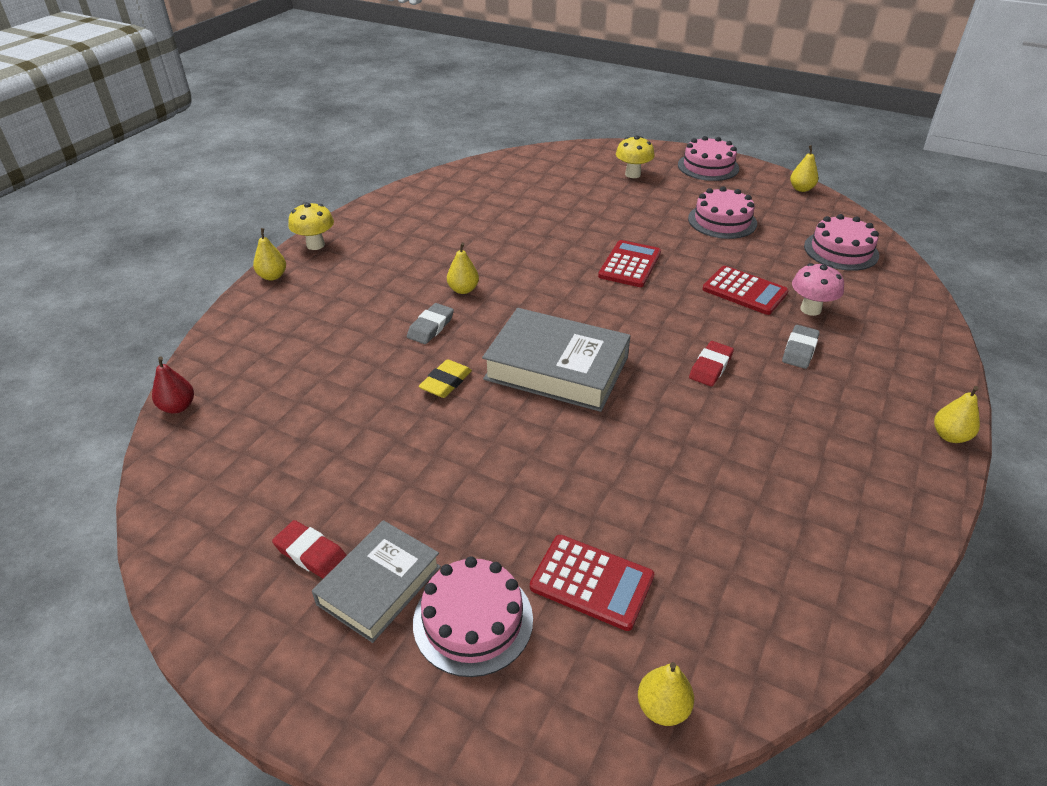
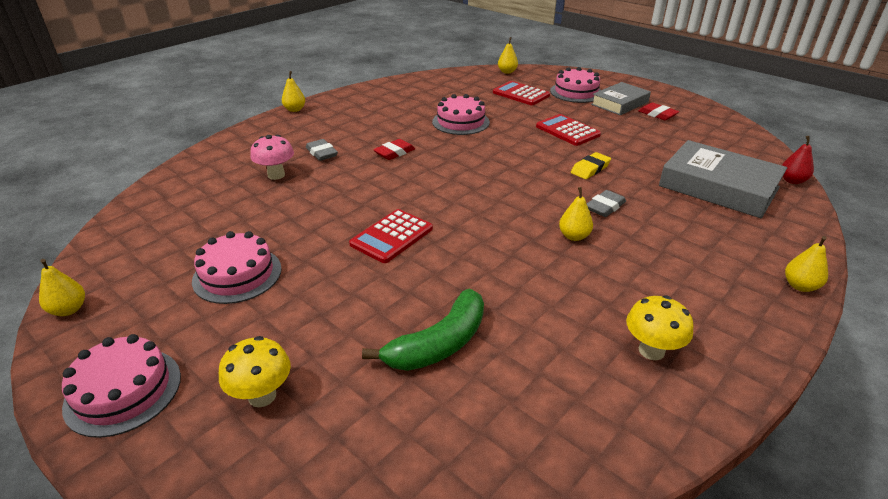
camera: 165 degrees left, 5 degrees down
yellow mushroom [288,202,334,250] -> yellow mushroom moved to [626,295,694,360]
grey book [482,308,631,412] -> grey book moved to [659,140,787,218]
red calculator [703,266,789,315] -> red calculator moved to [536,114,601,146]
grey eraser [782,325,820,369] -> grey eraser turned 75 degrees counterclockwise [306,139,338,161]
pink cake [804,214,879,271] -> pink cake moved to [432,94,490,135]
none -> green banana [362,288,484,371]

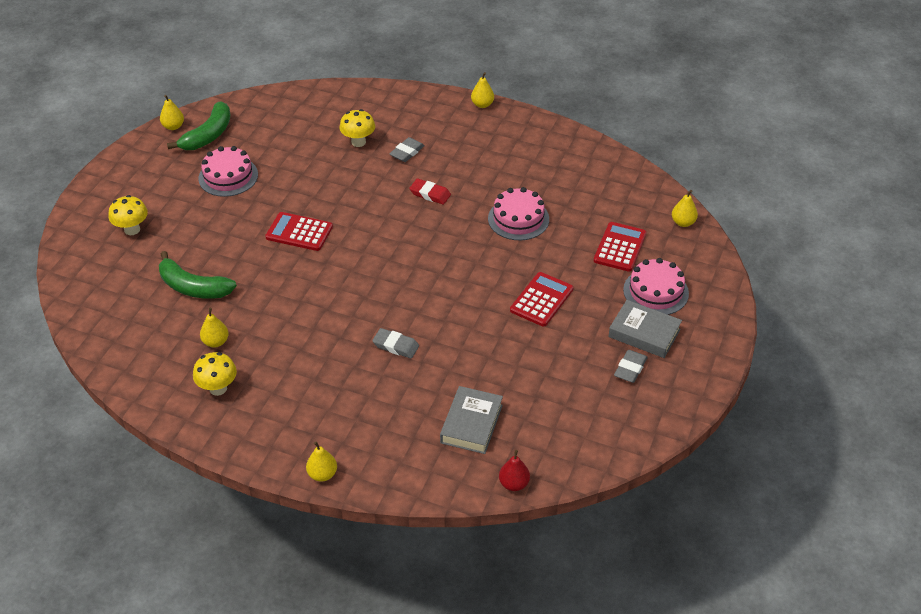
camera: 70 degrees right, 10 degrees up
pink cake [62,334,181,438] -> none
pink mushroom [250,135,294,180] -> yellow mushroom [339,109,375,147]
yellow pear [559,187,593,241] -> yellow pear moved to [200,308,229,348]
yellow eraser [571,152,611,179] -> none
red eraser [638,103,679,120] -> grey eraser [614,350,648,383]
grey book [659,140,787,218] -> grey book [440,386,503,454], size x0.64
none -> green banana [167,102,231,150]

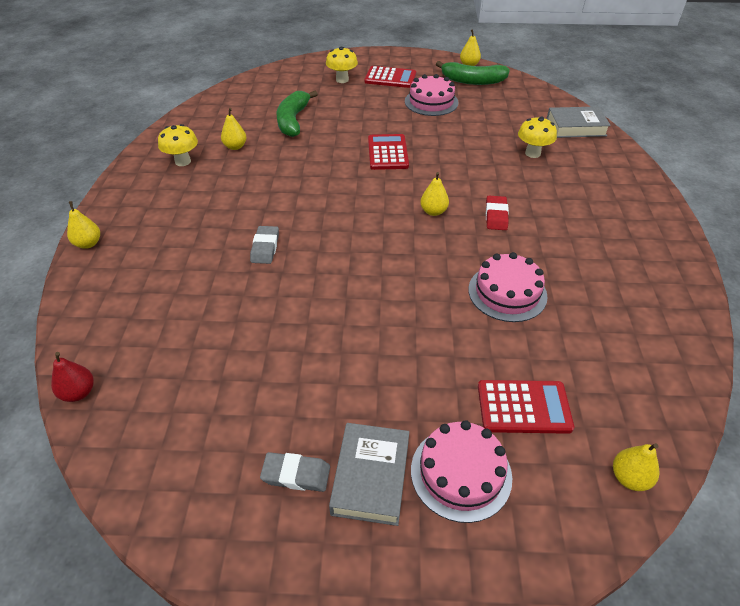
camera: 70 degrees right, 0 degrees up
grey eraser [389,137,425,162] -> none
grey book [440,386,503,454] -> grey book moved to [547,106,611,138]
yellow pear [471,72,494,108] -> yellow pear moved to [420,172,449,216]
red calculator [510,272,573,327] -> red calculator moved to [364,66,416,88]

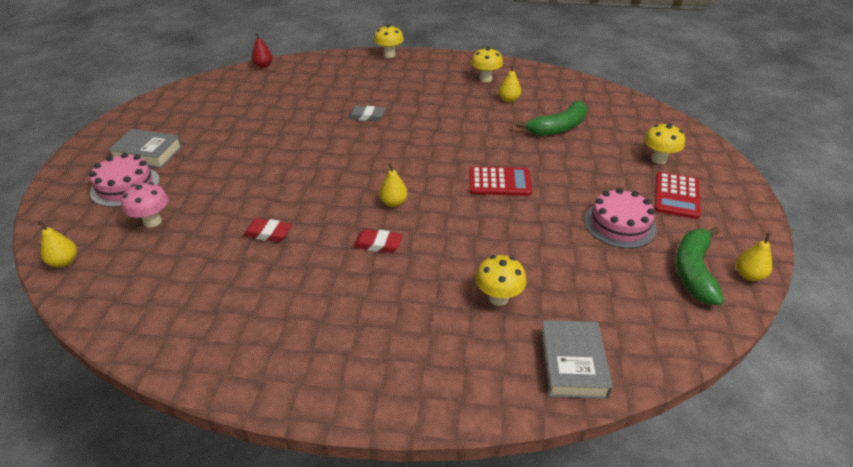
camera: 95 degrees right, 5 degrees down
yellow pear [67,201,100,249] -> yellow mushroom [374,25,404,58]
grey eraser [260,452,330,492] -> none
green banana [276,91,318,137] -> green banana turned 135 degrees clockwise [516,100,587,136]
pink cake [468,252,548,322] -> red eraser [243,218,292,242]
red calculator [478,380,574,434] -> pink mushroom [121,182,168,228]

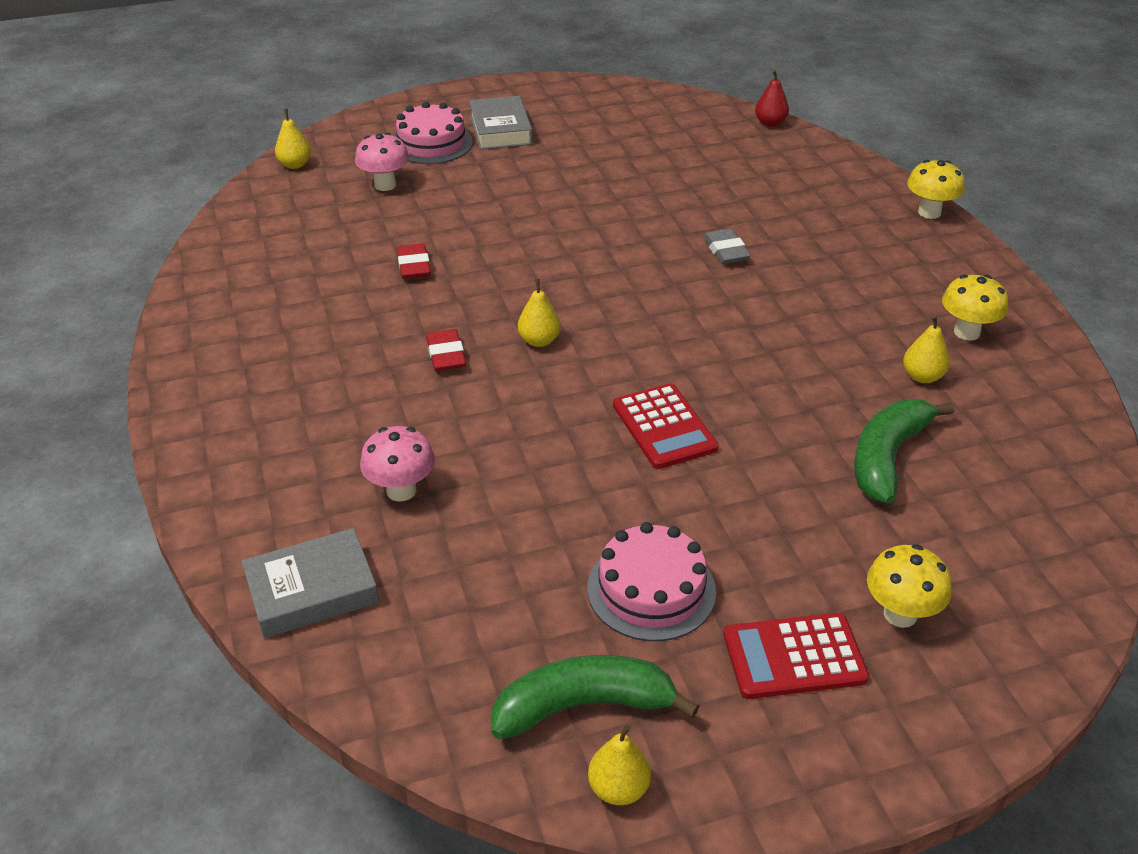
camera: 65 degrees right, 0 degrees up
yellow mushroom [476,255,527,306] -> pink mushroom [360,426,435,501]
green banana [516,100,587,136] -> green banana turned 90 degrees clockwise [854,399,954,503]

